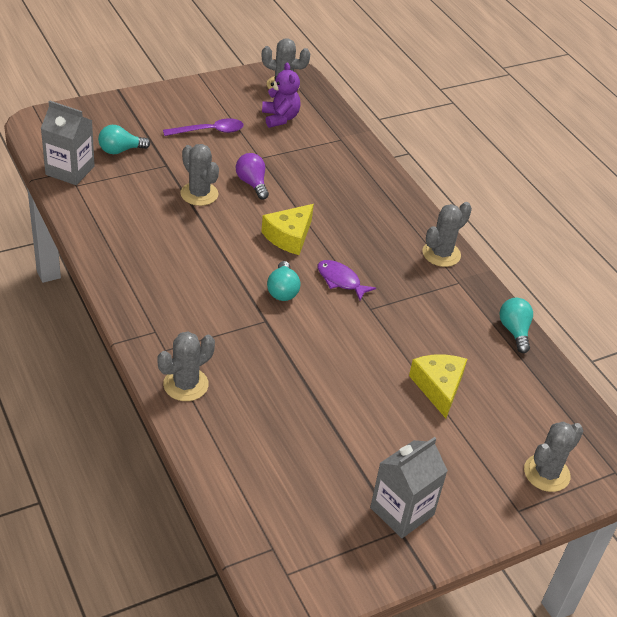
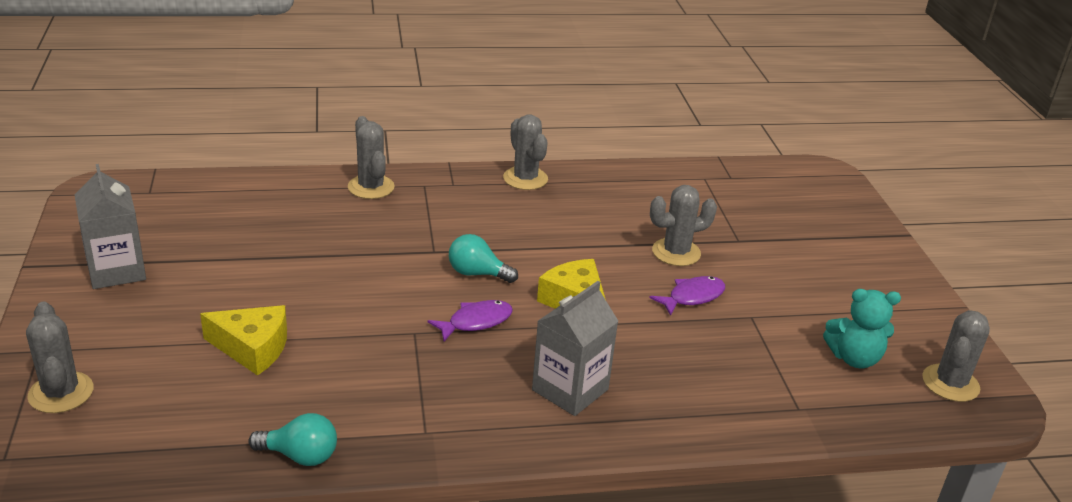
camera: 110 degrees right, 10 degrees down
grey carton [41,100,95,185] -> grey carton moved to [532,281,618,416]
turquoise light bulb [98,125,150,154] -> none
purple spoon [163,118,244,136] -> none
purple light bulb [236,153,269,200] -> purple fish [649,276,725,316]
purple teddy bear [262,62,301,128] -> turquoise teddy bear [823,289,901,368]
grey cactus [423,202,472,267] -> grey cactus moved to [503,114,548,190]

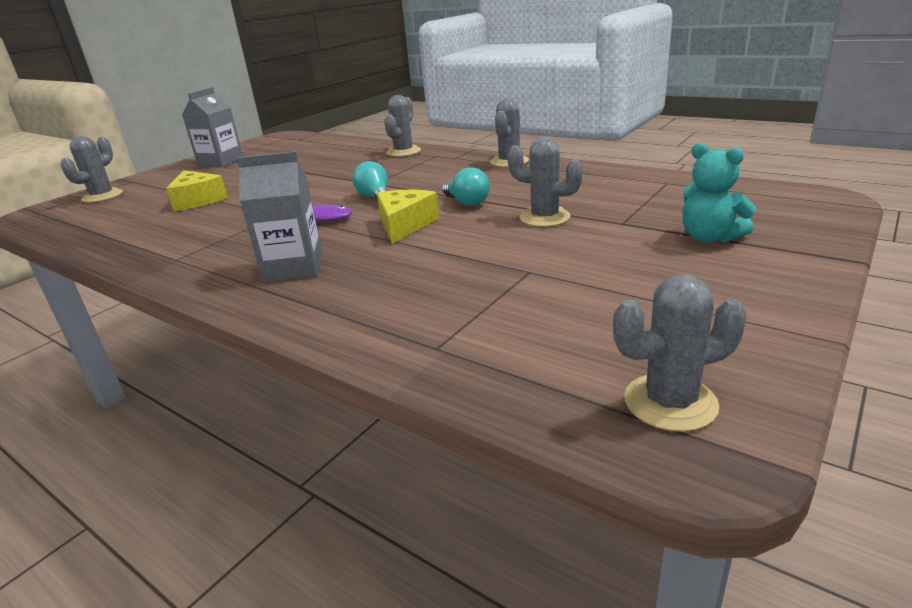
camera: 50 degrees right, 5 degrees down
turquoise light bulb [248,413,337,466] -> turquoise light bulb moved to [442,168,490,206]
purple fish [649,276,725,316] -> none
turquoise teddy bear [823,289,901,368] -> turquoise teddy bear moved to [683,143,756,243]

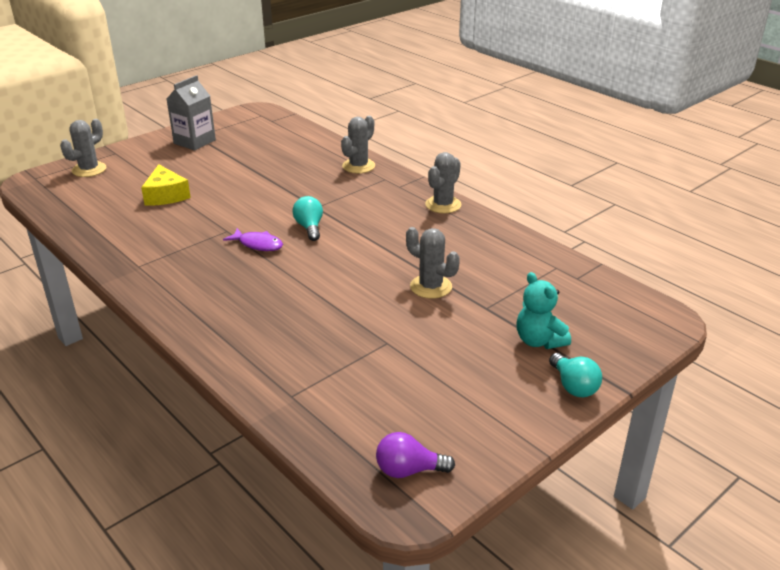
camera: 10 degrees right, 5 degrees up
grey carton [237,151,323,283] -> none
yellow cheese [377,190,439,244] -> none
turquoise light bulb [442,168,490,206] -> turquoise light bulb moved to [549,353,602,397]
grey cactus [613,275,747,432] -> purple light bulb [376,432,455,478]

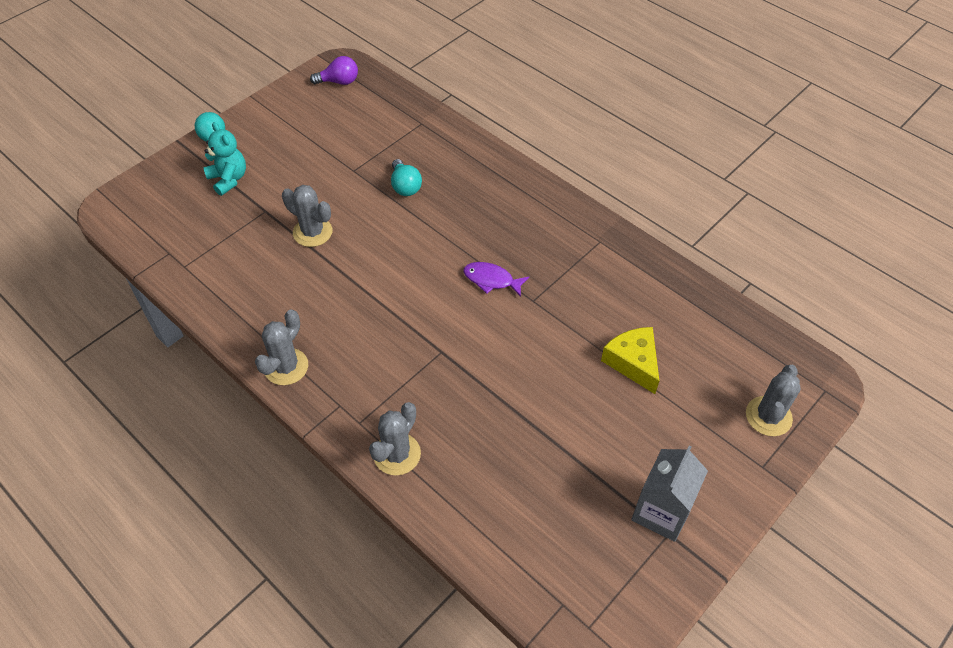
camera: 175 degrees right, 20 degrees up
turquoise light bulb [292,196,323,241] -> turquoise light bulb moved to [391,159,422,196]

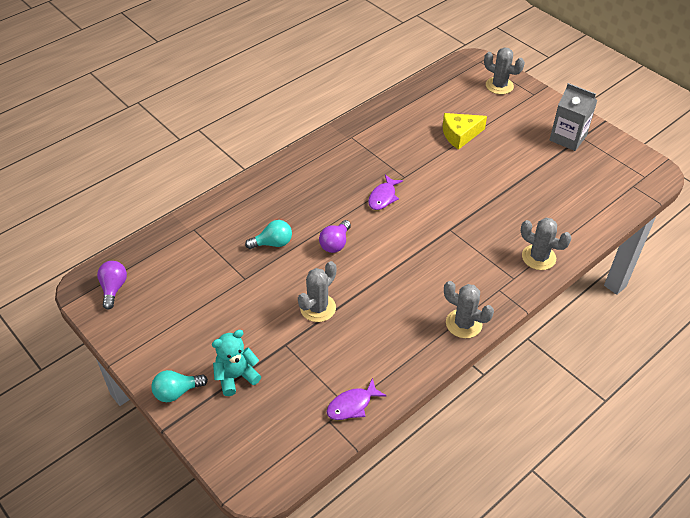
camera: 85 degrees left, 5 degrees down
none -> purple light bulb [319,220,351,253]
none -> purple fish [327,378,387,420]

